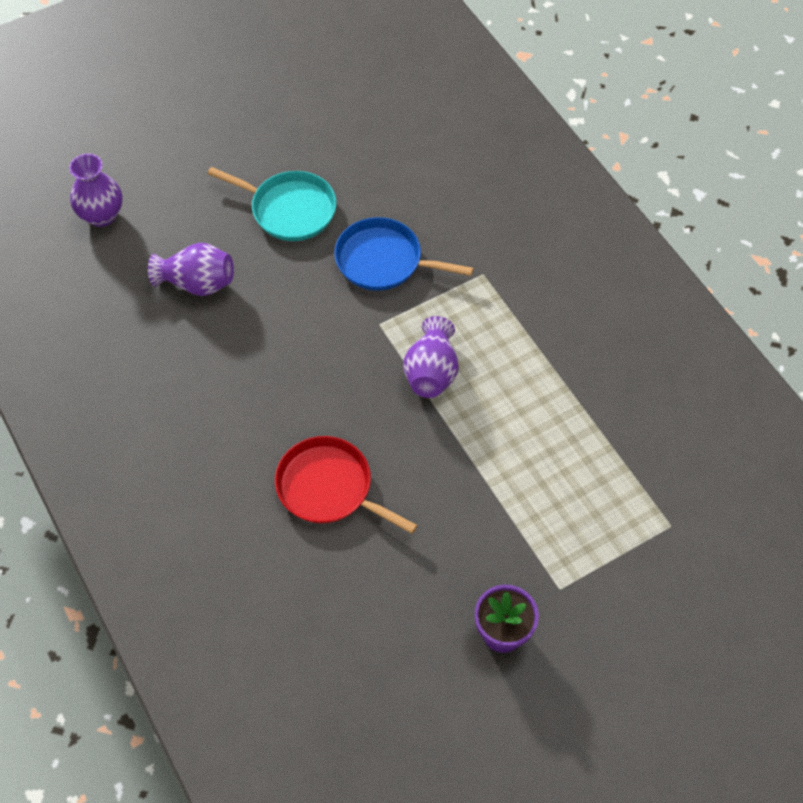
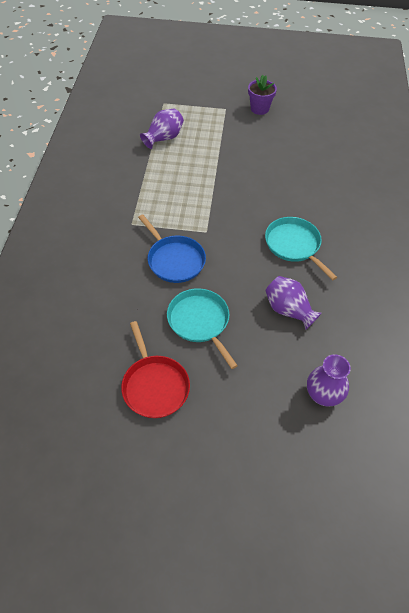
camera: 145 degrees left, 5 degrees down
red pan [275,436,418,534] -> red pan moved to [121,321,190,418]
purple vase [404,316,459,398] -> purple vase moved to [140,109,184,149]
none -> turquoise pan [265,217,337,281]

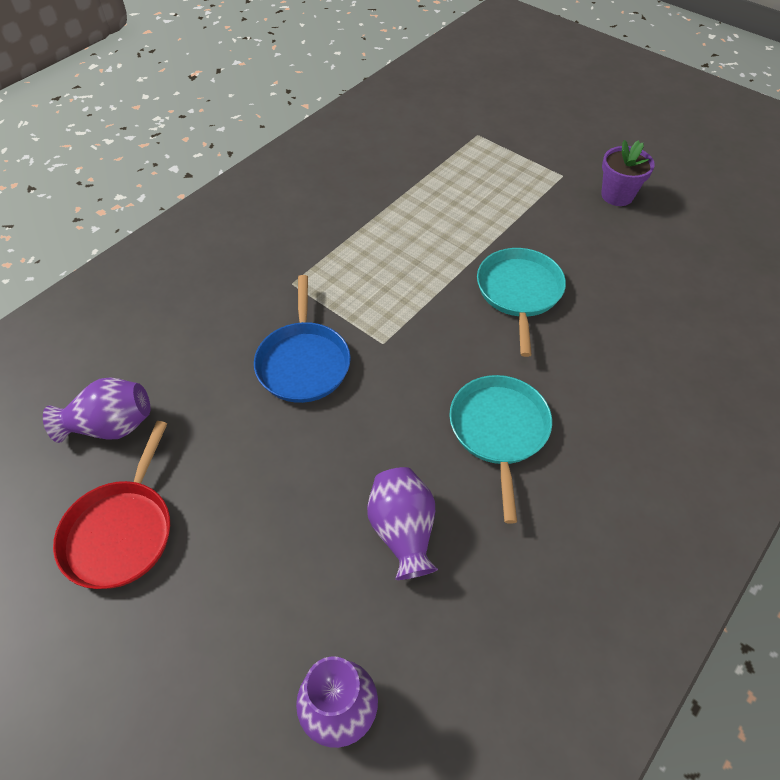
camera: 35 degrees right, 0 degrees up
purple vase [140,109,184,149] -> purple vase moved to [43,377,150,443]
turquoise pan [167,288,238,369] -> turquoise pan moved to [477,248,566,357]

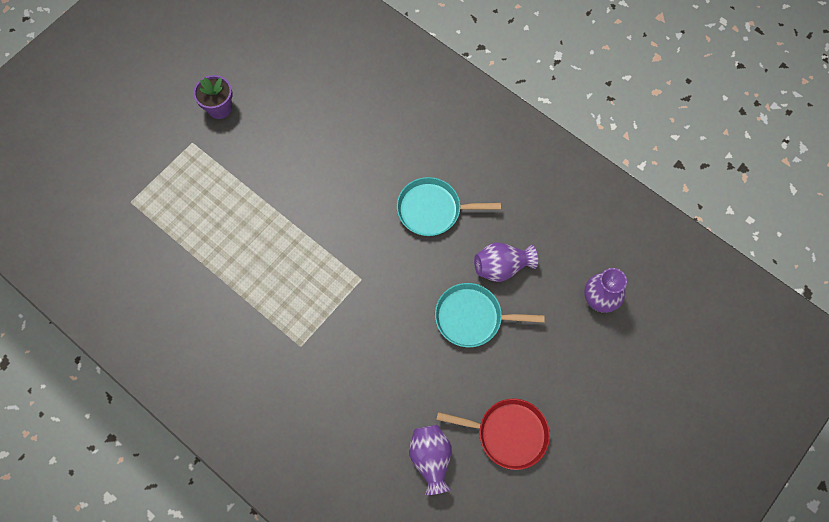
camera: 90 degrees left, 15 degrees up
blue pan [254,275,351,403] -> none
turquoise pan [477,248,566,357] -> turquoise pan moved to [435,283,545,347]

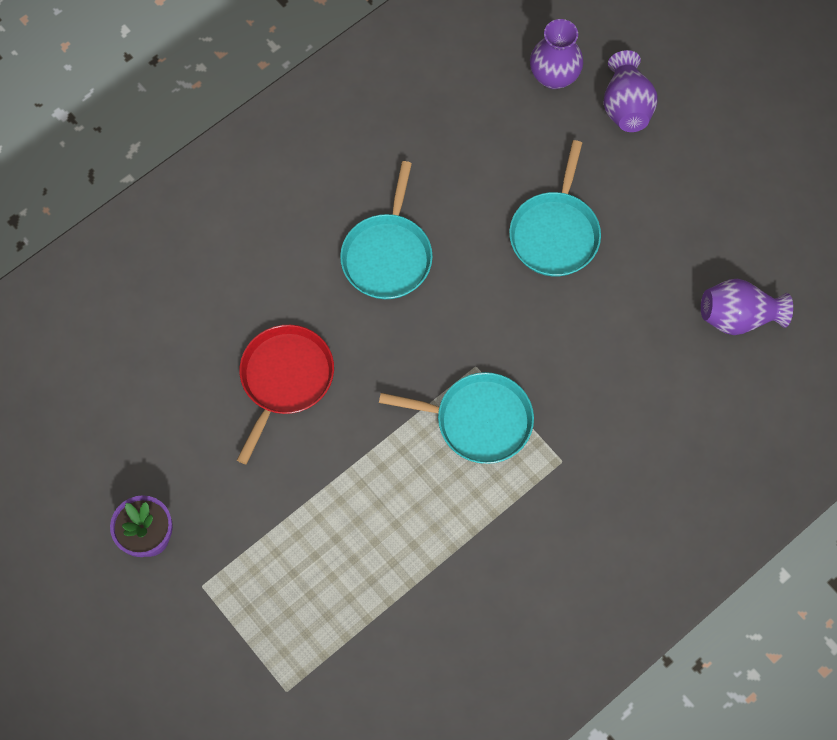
camera: 80 degrees left, 0 degrees up
red pan [436,398,550,470] -> red pan moved to [237,325,334,464]
purple vase [474,242,538,282] -> purple vase moved to [603,50,658,132]
none -> turquoise pan [379,372,534,464]

